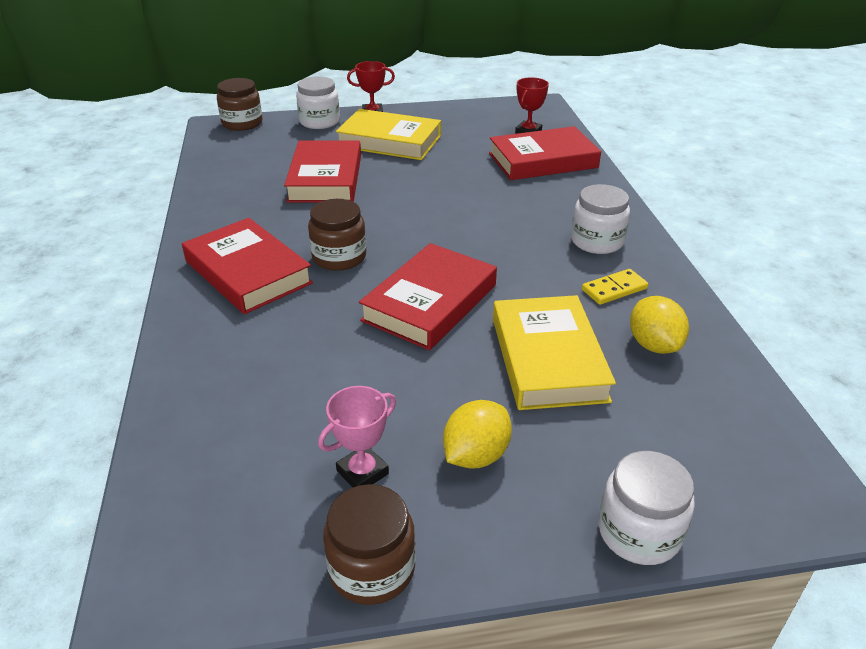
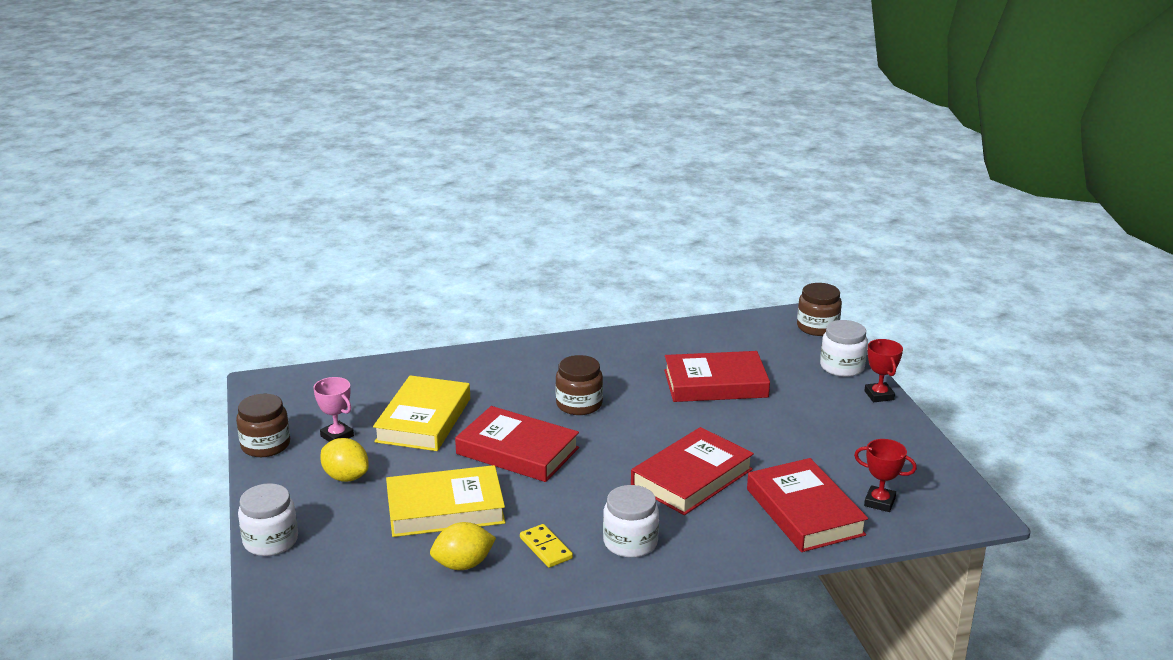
camera: 85 degrees right, 10 degrees down
red book [182,218,313,314] -> red book moved to [631,427,754,515]
yellow book [336,109,441,160] -> yellow book moved to [373,375,470,451]

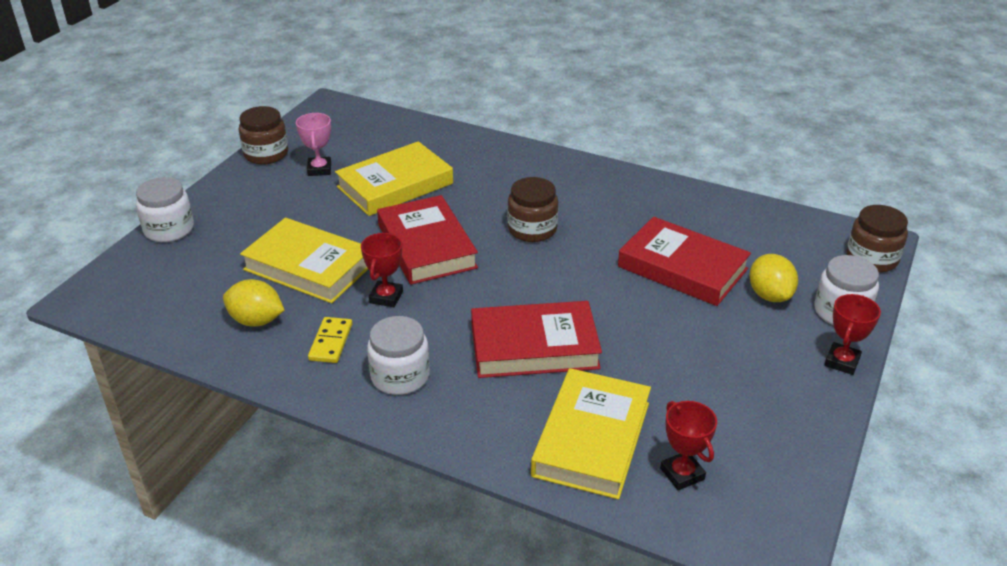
camera: 40 degrees right, 10 degrees up
yellow lemon [320,438,369,482] -> yellow lemon moved to [749,254,798,302]
red book [747,458,868,552] -> yellow book [531,368,651,499]
none -> red trophy [361,233,403,307]

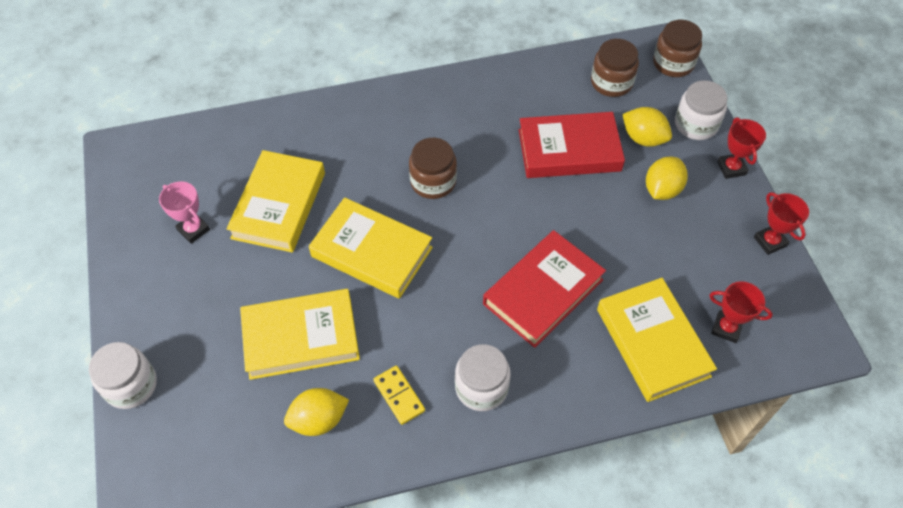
camera: 40 degrees left, 20 degrees up
brown jar [239,106,288,165] -> brown jar moved to [591,39,639,97]
red trophy [361,233,403,307] -> red trophy moved to [754,192,809,255]
red book [377,195,478,285] -> yellow book [309,197,433,299]
none -> yellow lemon [646,156,688,200]

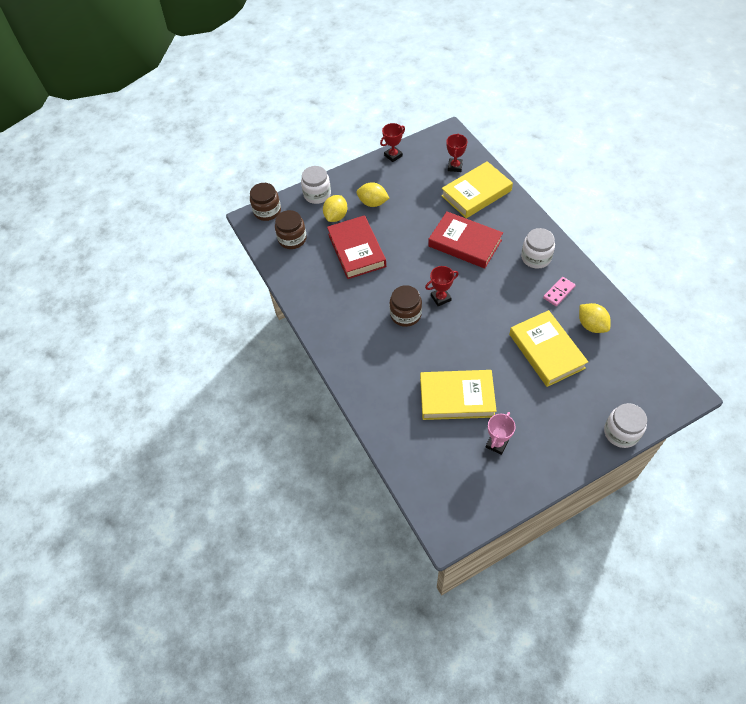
camera: 100 degrees left, 0 degrees up
yellow book [309,197,433,299] -> none
yellow domino [373,366,425,425] -> pink domino [543,277,576,306]
red trophy [717,118,766,179] -> red trophy moved to [425,266,459,306]

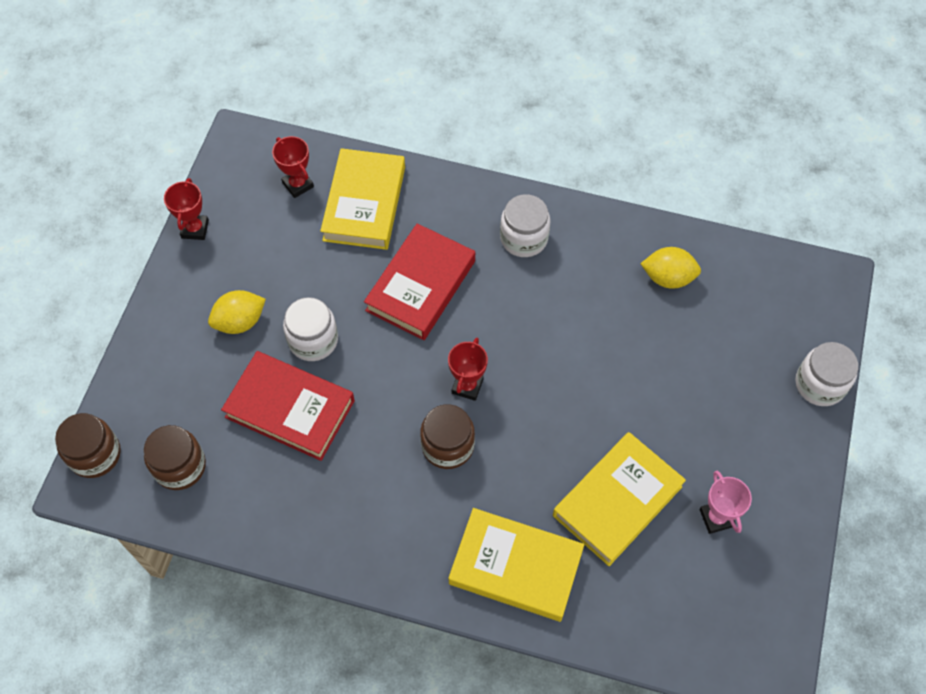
camera: 50 degrees left, 5 degrees up
white jar [301,166,331,204] -> white jar moved to [283,297,338,361]
yellow lemon [323,195,347,222] -> none
red book [428,212,503,268] -> red book turned 45 degrees counterclockwise [364,224,475,340]
yellow book [509,310,588,387] -> yellow book moved to [449,508,584,622]
pink domino [543,277,576,306] -> none

